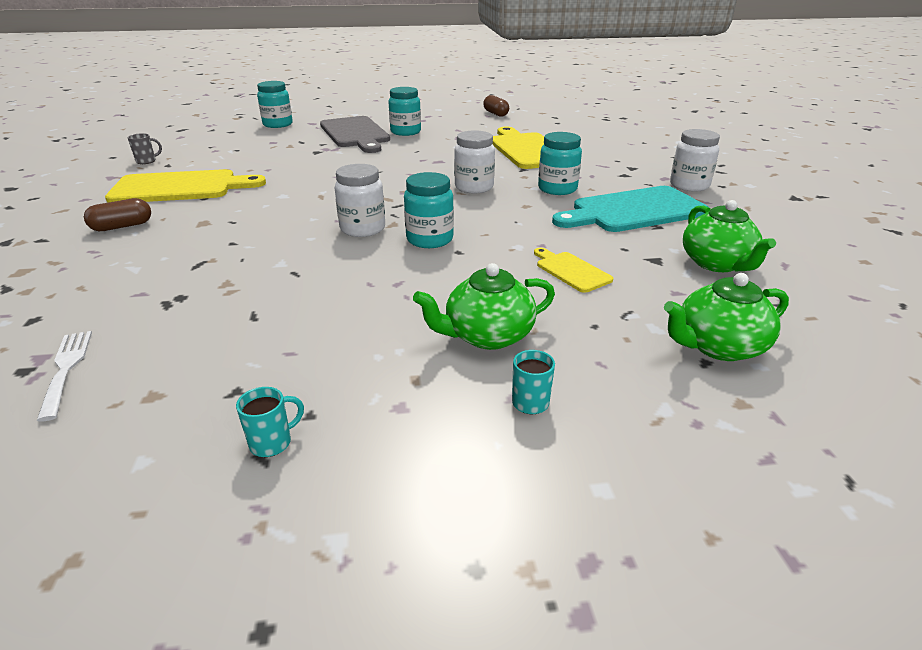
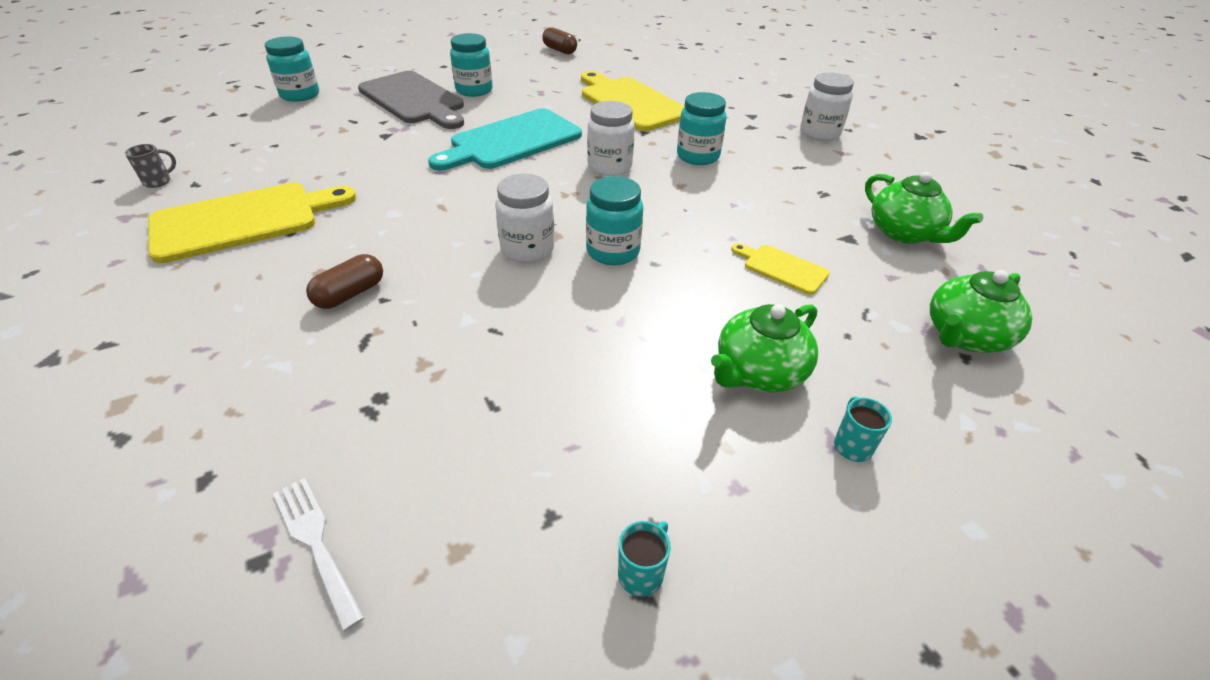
camera: 20 degrees left, 10 degrees up
brown capsule [84,198,151,231] -> brown capsule moved to [306,254,383,309]
turquoise cutting board [552,186,708,232] -> turquoise cutting board moved to [428,108,582,171]

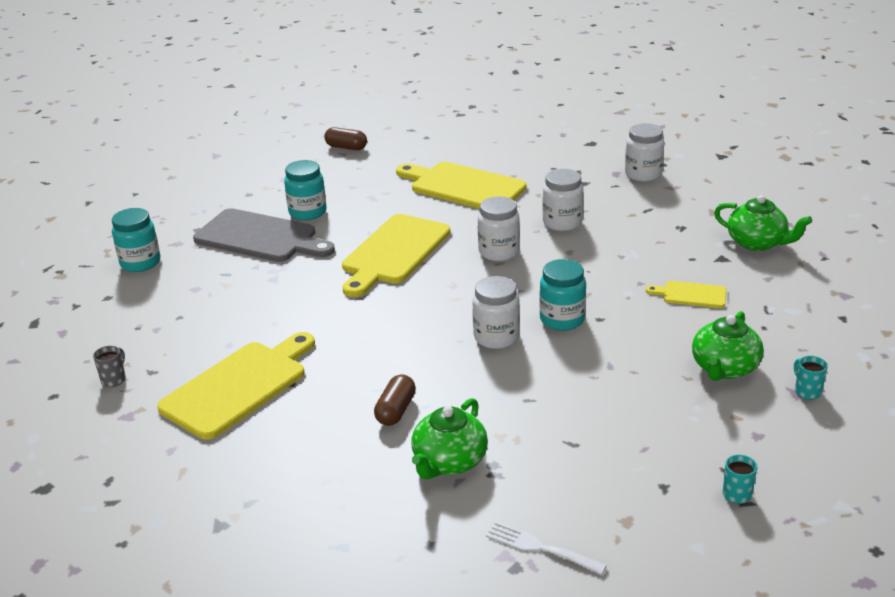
camera: 20 degrees left, 10 degrees down
turquoise cutting board [428,108,582,171] -> yellow cutting board [342,214,450,297]
turquoise jar [677,92,726,165] -> white jar [543,169,583,231]
green teapot [930,270,1032,353] -> green teapot moved to [411,398,488,480]

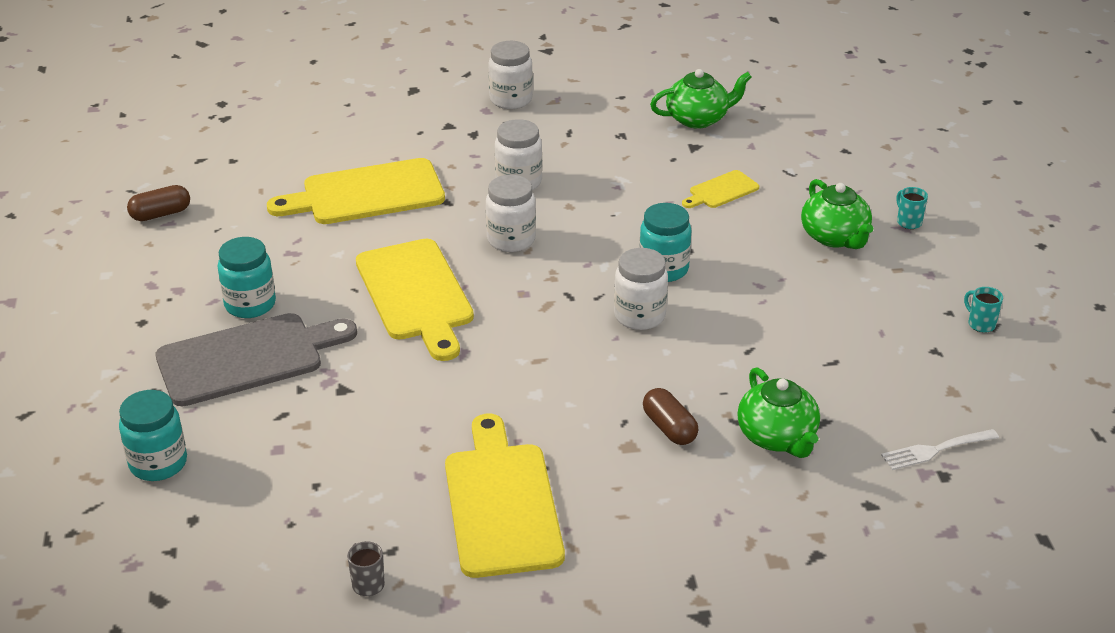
camera: 50 degrees left, 5 degrees up
turquoise mug [794,356,828,400] -> turquoise mug turned 45 degrees clockwise [896,187,928,229]

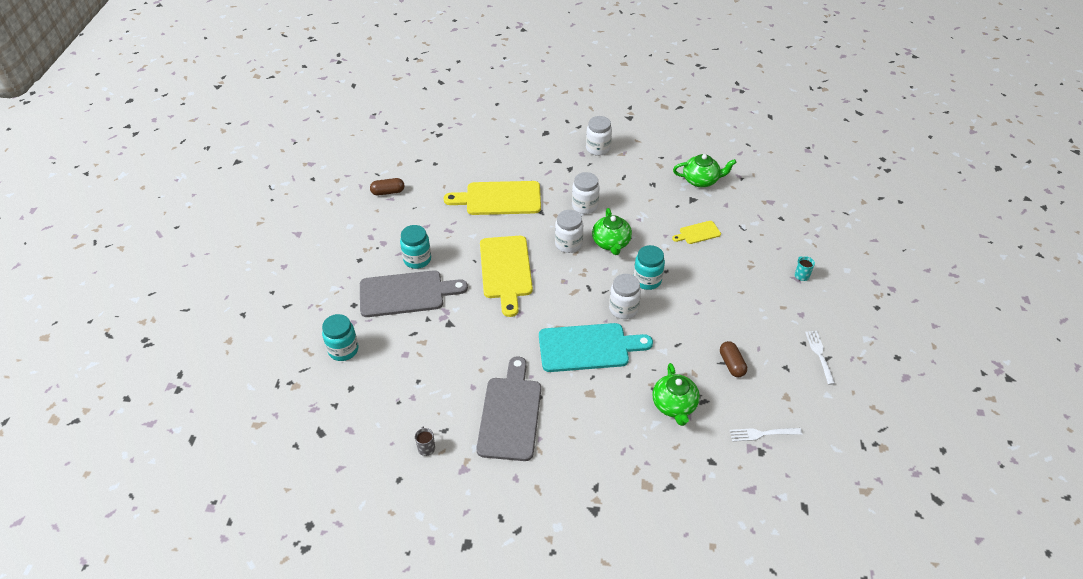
camera: 15 degrees right, 10 degrees up
yellow cutting board [445,414,565,578] -> grey cutting board [476,356,541,461]
brown capsule [643,388,698,445] -> brown capsule moved to [720,341,747,377]
green teapot [801,179,873,249] -> green teapot moved to [592,208,632,255]
turquoise mug [964,287,1003,333] -> white fork [805,331,835,385]
none -> turquoise cutting board [539,323,653,372]

